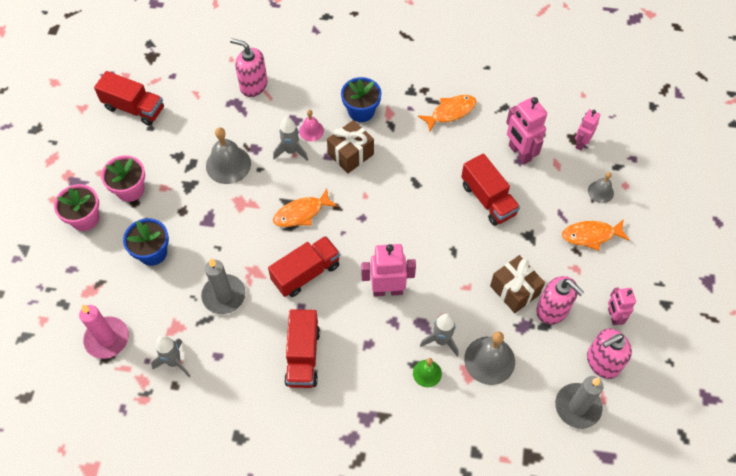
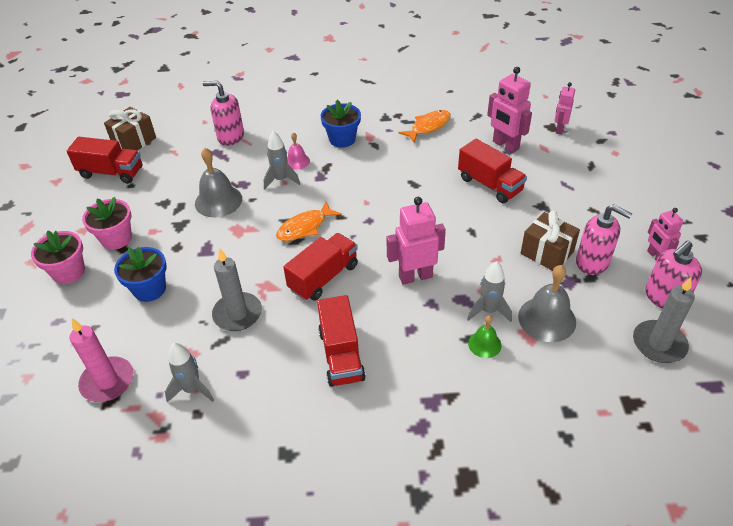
camera: 10 degrees left, 15 degrees down
brown gift [327,120,374,173] -> brown gift moved to [104,107,156,150]
orange fish [562,219,630,251] -> none
grey bell [588,172,614,203] -> none

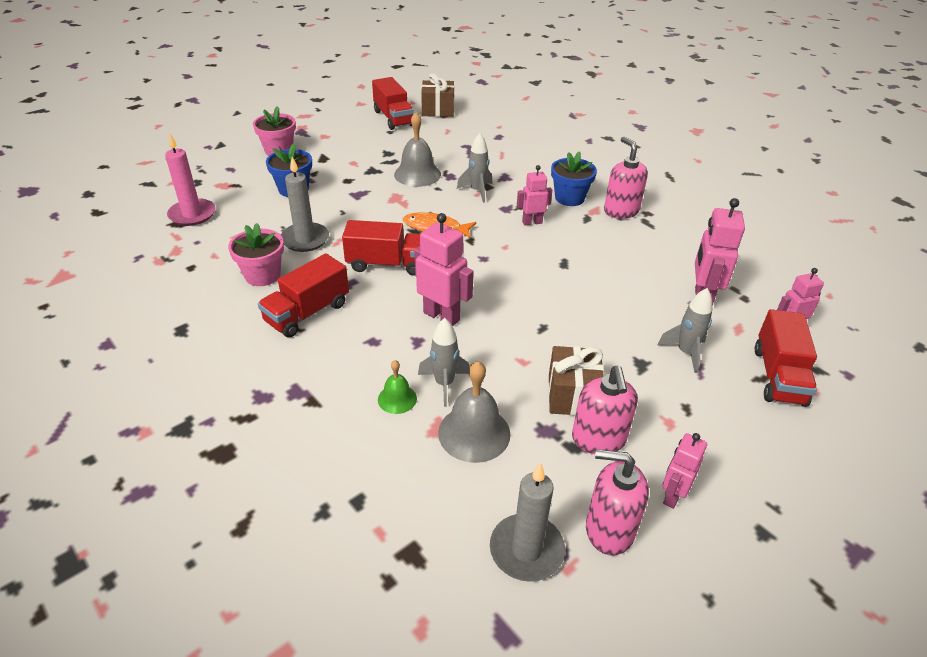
camera: 50 degrees right, 5 degrees down
pink flower pot [82,197,132,250] -> pink flower pot moved to [228,223,284,286]
grey rocket [165,342,214,402] -> grey rocket moved to [657,288,713,373]
pink soap dispenser [203,81,244,146] -> pink soap dispenser moved to [604,137,648,219]
pink bell [287,132,310,170] -> none
orange fish [399,110,451,143] -> none
red truck [458,139,527,203] -> red truck moved to [755,309,817,407]
none -> pink robot [517,165,552,225]

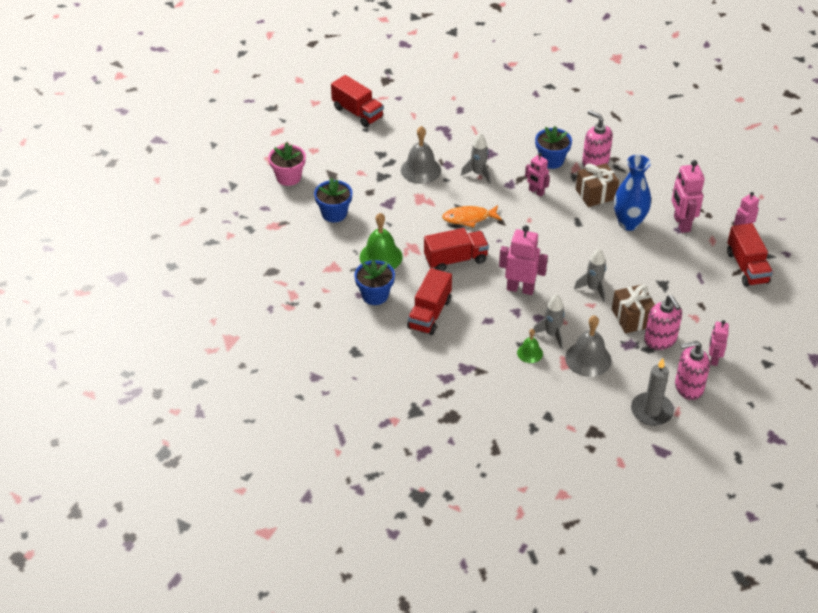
camera: 20 degrees left, 5 degrees up
pink candle [165,133,215,226] -> none
pink flower pot [228,223,284,286] -> blue flower pot [354,260,395,305]
grey candle [281,157,329,252] -> green bell [360,213,403,269]
brown gift [421,73,454,117] -> brown gift moved to [576,163,619,207]
pink robot [517,165,552,225] -> pink robot turned 105 degrees counterclockwise [525,153,550,197]
grey rocket [657,288,713,373] -> grey rocket moved to [574,248,606,302]
none -> blue vase [614,155,651,231]

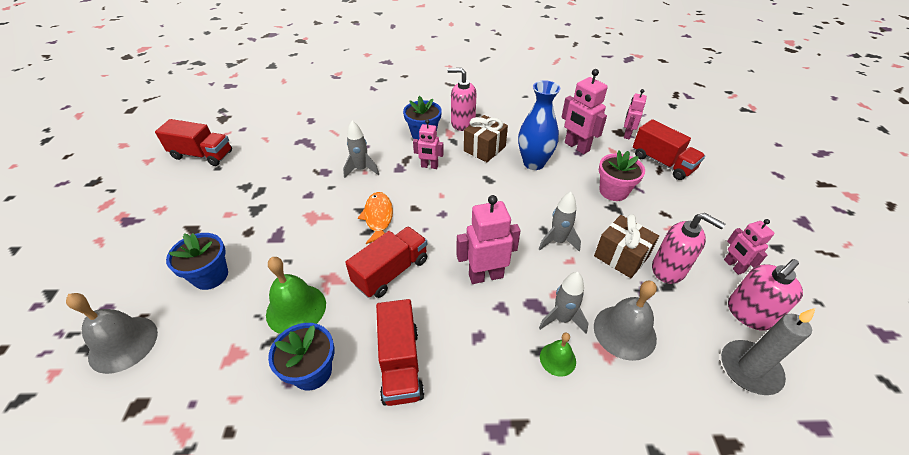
camera: 30 degrees left, 0 degrees up
pink flower pot [268,142,306,186] -> pink flower pot moved to [599,150,645,201]
grey bell [401,126,441,184] -> grey bell moved to [66,293,158,374]
orange fish [442,205,502,228] -> orange fish turned 120 degrees clockwise [358,192,393,244]

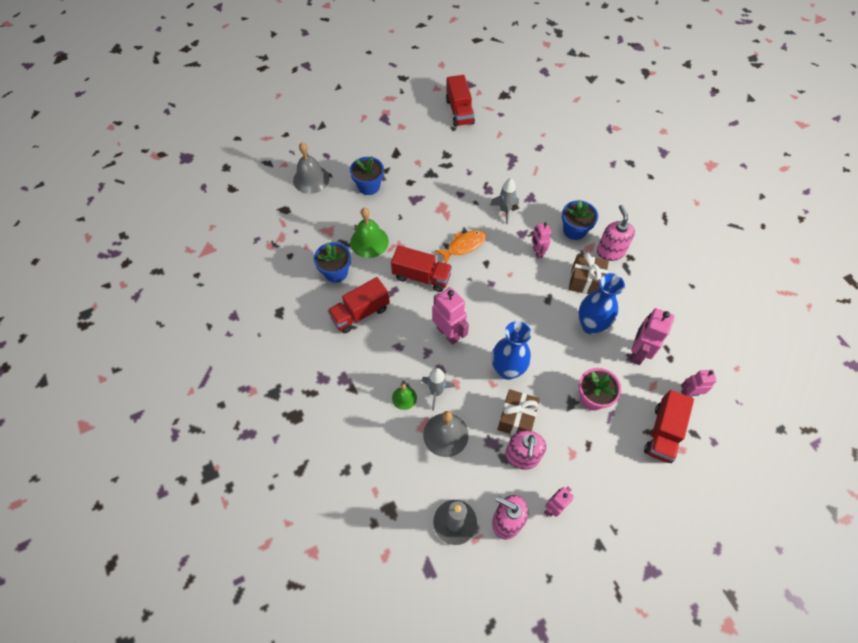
camera: 65 degrees right, 15 degrees up
grey rocket [539,192,581,251] -> blue vase [492,321,531,380]

